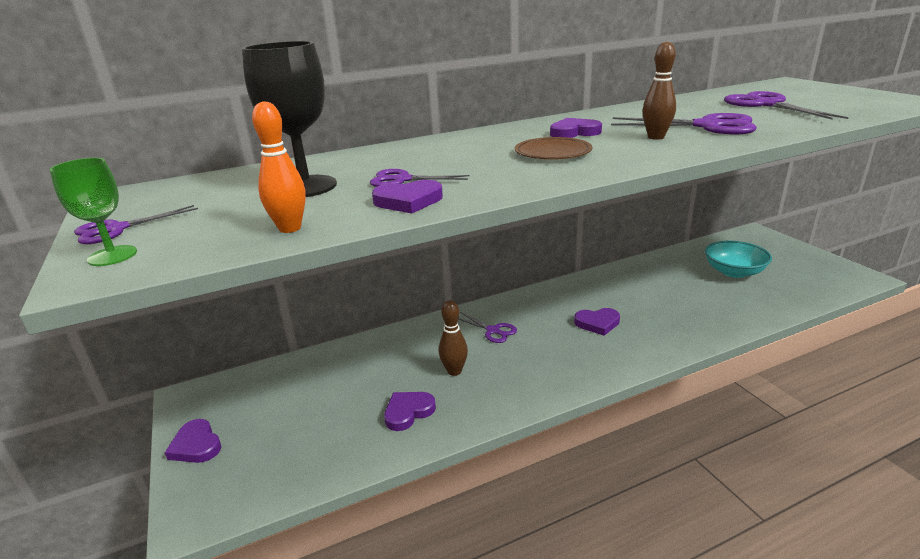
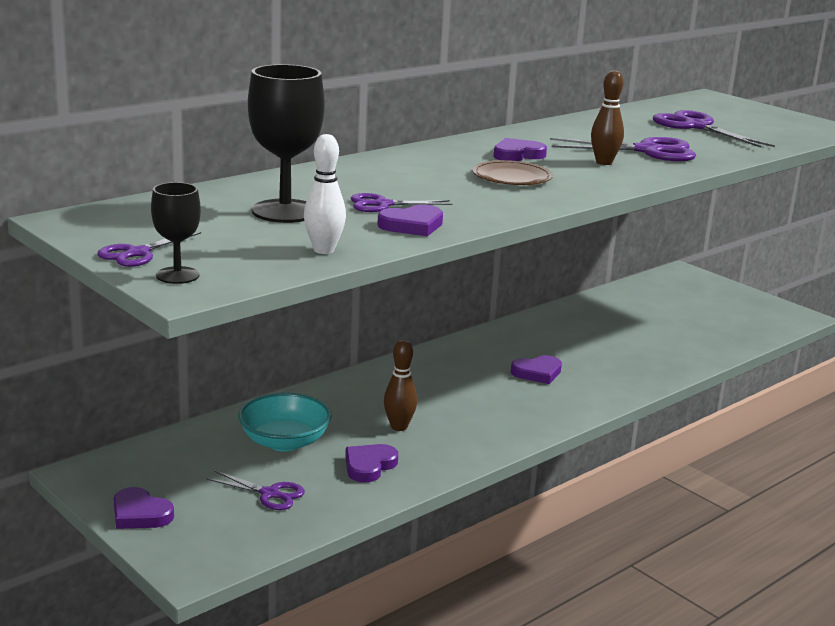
camera: 20 degrees left, 5 degrees down
green goblet [50,158,137,266] -> black goblet [151,182,201,284]
orange bowling pin [252,101,306,233] -> white bowling pin [304,134,346,254]
purple scissors [458,312,517,343] -> purple scissors moved to [207,471,305,510]
turquoise bowl [705,241,772,278] -> turquoise bowl moved to [238,393,332,451]

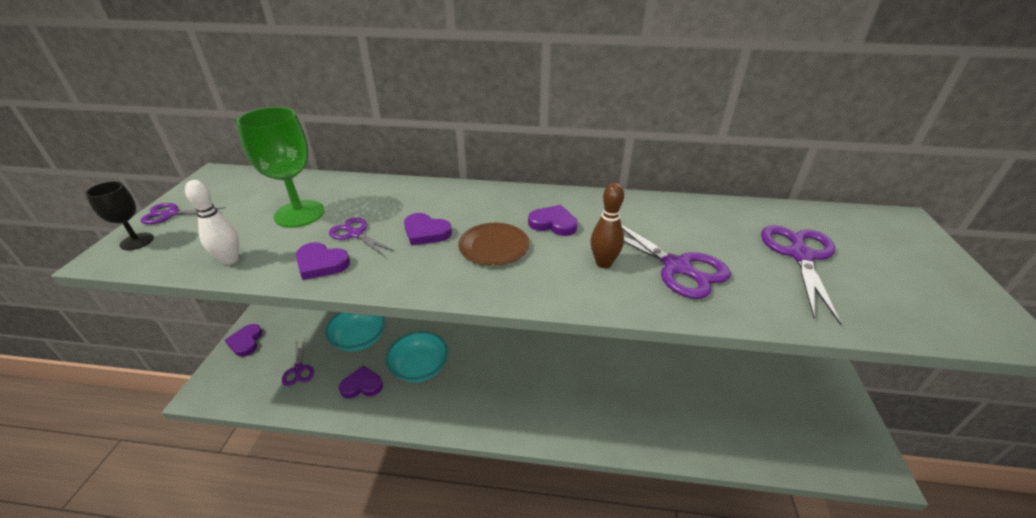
camera: 50 degrees right, 15 degrees up
black goblet [248,64,325,223] -> green goblet [236,107,324,228]
brown bowling pin [384,340,417,431] -> turquoise bowl [386,331,448,382]
purple heart [511,355,562,384] -> purple heart moved to [404,213,452,246]

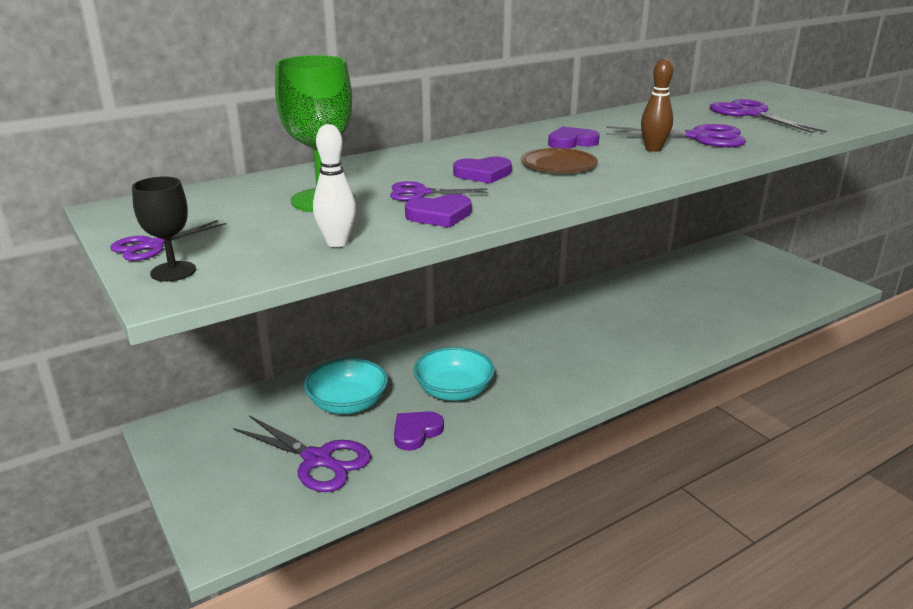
camera: 40 degrees left, 10 degrees down
purple heart [225,324,262,357] -> none
purple scissors [282,337,314,386] -> purple scissors [233,415,371,492], size x1.69

